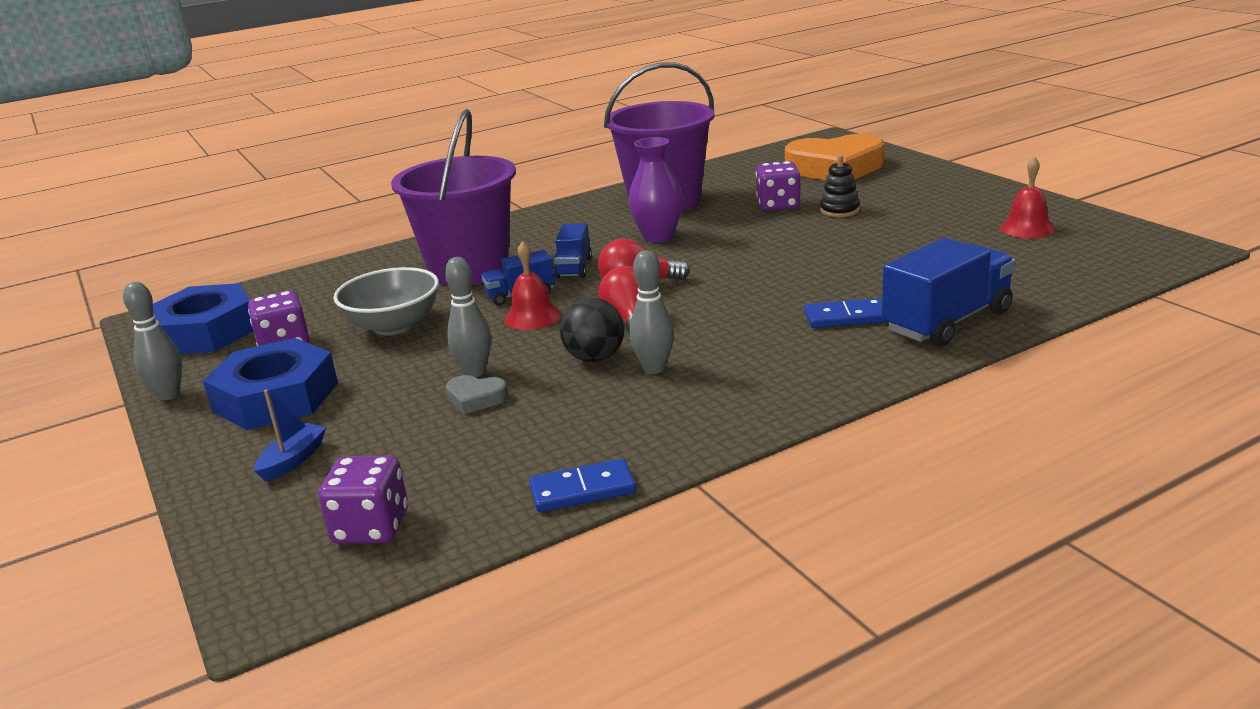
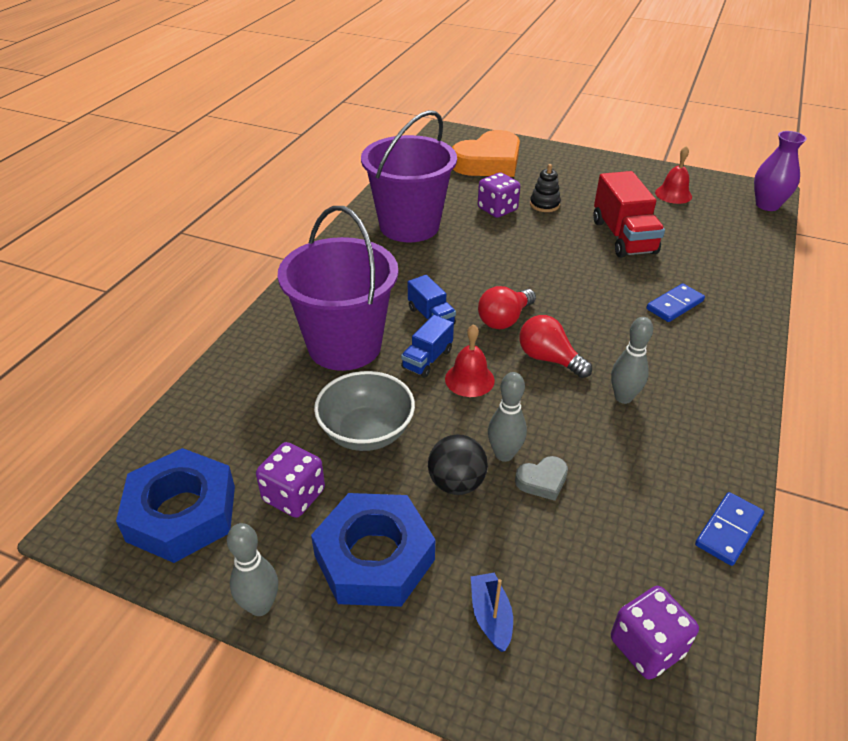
camera: 40 degrees left, 15 degrees up
black ball [560,298,624,362] -> black ball moved to [428,435,488,495]
purple vase [628,137,683,243] -> purple vase moved to [754,131,807,211]
blue truck [882,238,1016,347] -> none
none -> red truck [593,171,665,258]

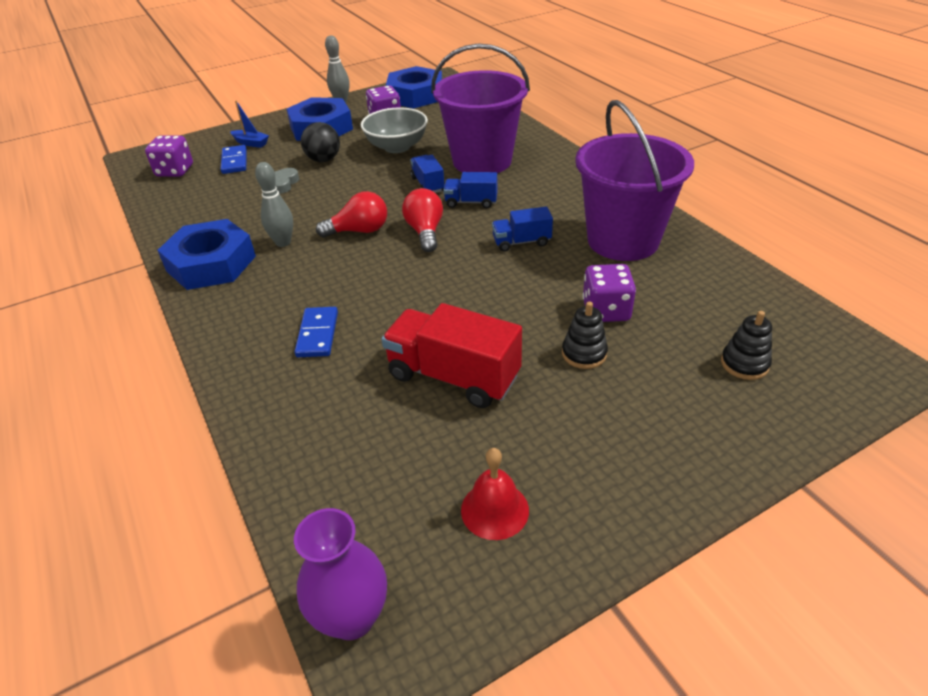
camera: 130 degrees right, 0 degrees up
red bell [445,324,495,397] -> none
orange heart [452,130,520,177] -> black stacking toy [721,311,772,380]
grey bowling pin [488,372,527,462] -> none
blue domino [695,492,764,566] -> blue domino moved to [221,145,247,174]
none -> blue nut [158,219,256,290]
none -> blue truck [492,207,553,252]

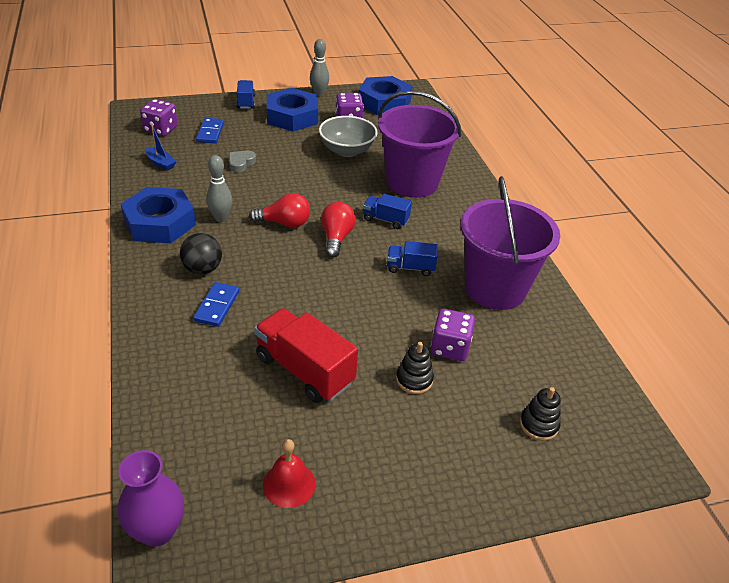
camera: 10 degrees right, 0 degrees up
blue boat [230,100,269,148] -> blue boat moved to [145,125,177,171]
black ball [301,122,340,162] -> black ball moved to [180,233,222,274]
blue truck [410,155,445,193] -> blue truck moved to [237,80,255,109]

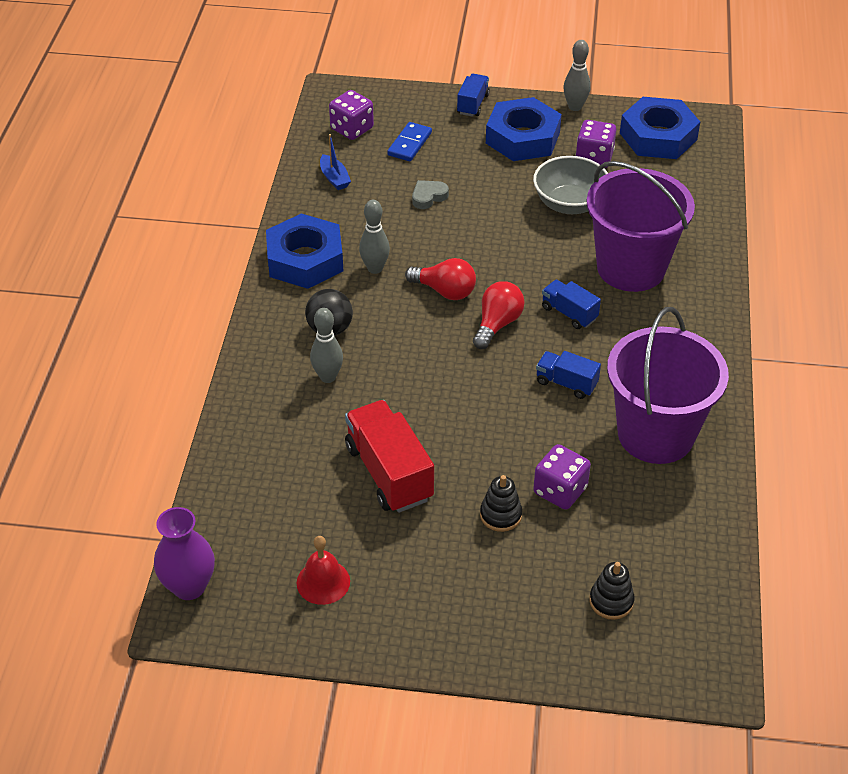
camera: 25 degrees right, 5 degrees up
blue domino [193,282,239,327] -> grey bowling pin [310,308,343,383]

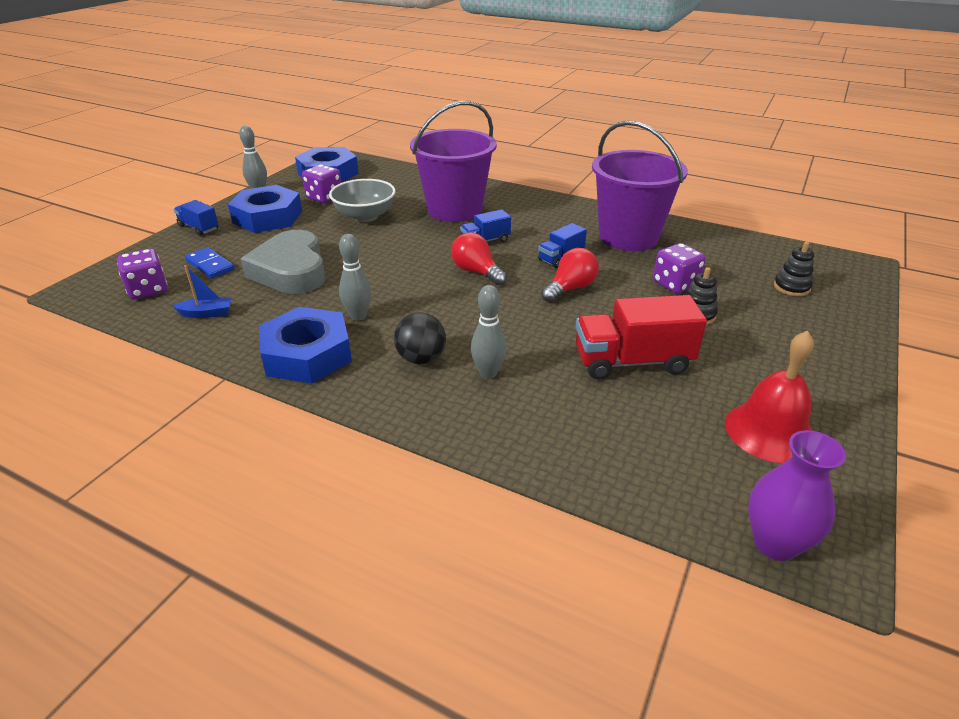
camera: 70 degrees left, 10 degrees down
red bell [296,536,350,605] -> red bell [725,331,814,463], size x1.51
red light bulb [405,258,476,300] -> red light bulb moved to [541,248,599,302]
grey heart [412,180,449,209] -> grey heart [240,230,325,294], size x2.38

